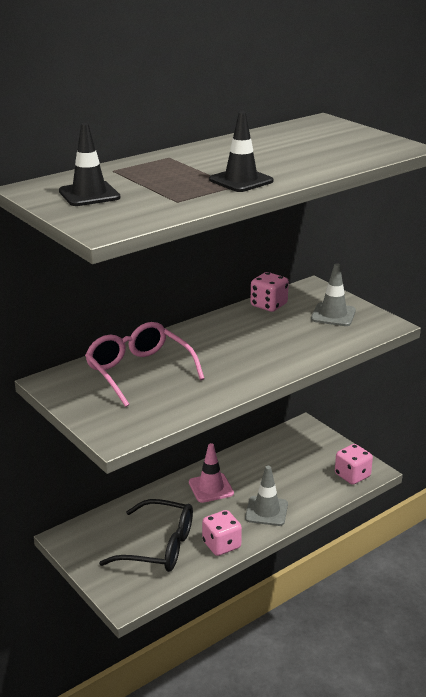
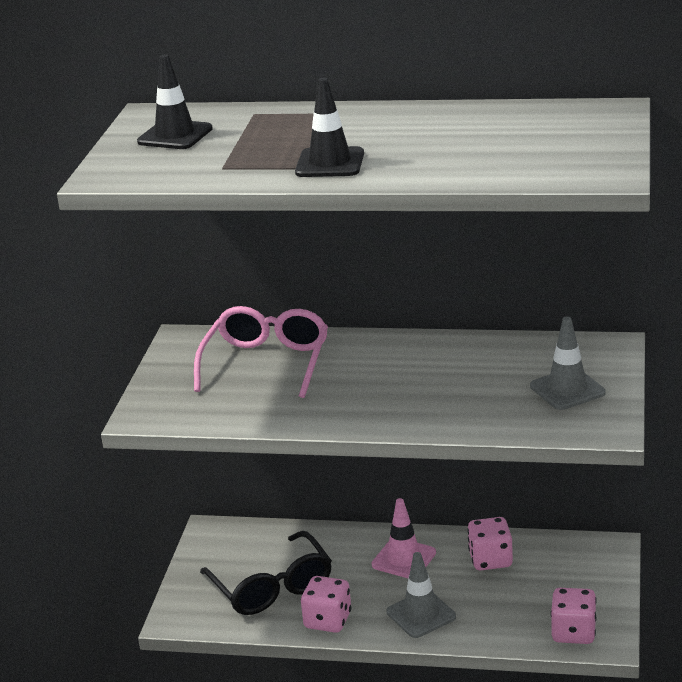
camera: 50 degrees right, 0 degrees up
pink dice [250,272,289,312] -> pink dice moved to [467,517,513,570]

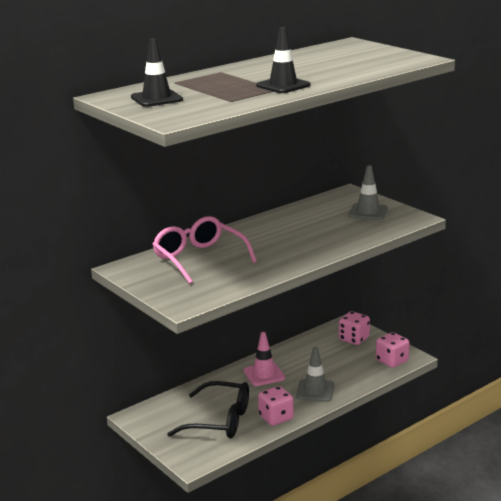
camera: 50 degrees left, 5 degrees down
pink dice [467,517,513,570] -> pink dice moved to [339,311,370,345]

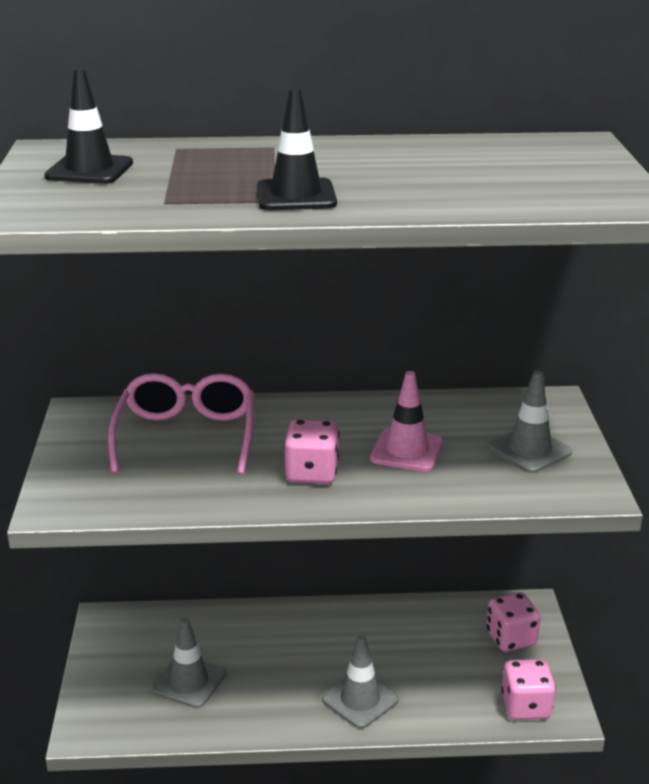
camera: 35 degrees right, 5 degrees up
black glasses [167,381,249,439] -> grey traffic cone [152,617,226,708]
pink traffic cone [244,332,285,386] -> pink traffic cone moved to [370,371,443,472]
pink dice [258,386,294,426] -> pink dice moved to [284,419,339,484]

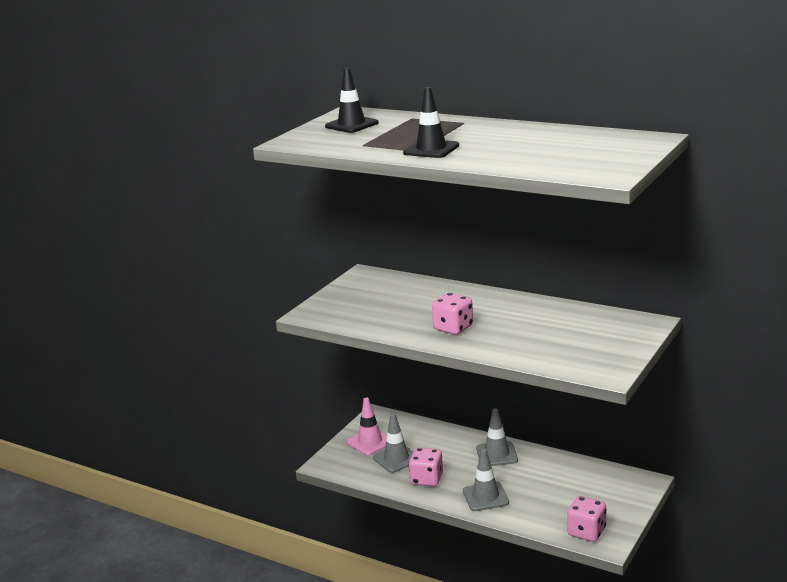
camera: 35 degrees right, 5 degrees down
pink glasses [108,373,254,475] -> none
pink traffic cone [370,371,443,472] -> pink traffic cone moved to [347,398,387,456]
pink dice [486,592,541,652] -> pink dice moved to [409,448,443,487]
grey traffic cone [488,370,572,473] -> grey traffic cone moved to [476,408,518,466]

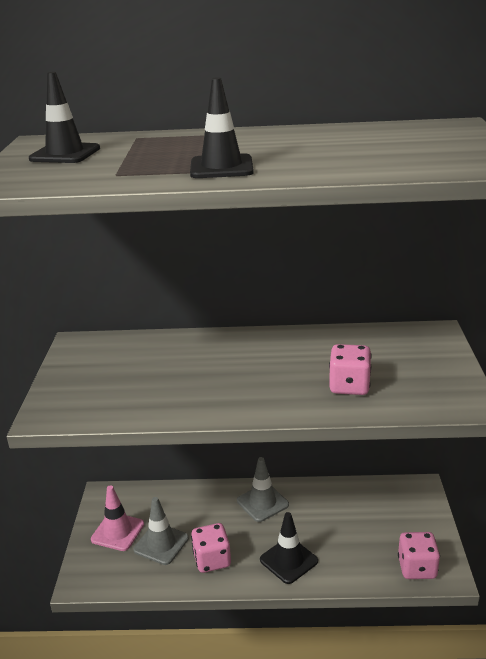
camera: 30 degrees left, 5 degrees up
pink dice [432,293,473,335] -> pink dice moved to [329,344,372,395]
grey traffic cone [463,449,509,511] -> black traffic cone [260,512,318,584]

